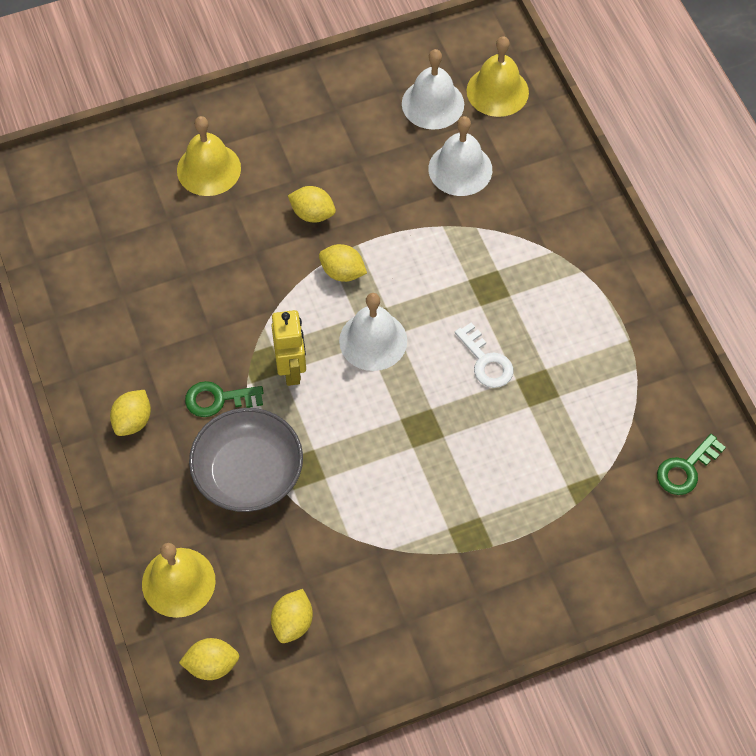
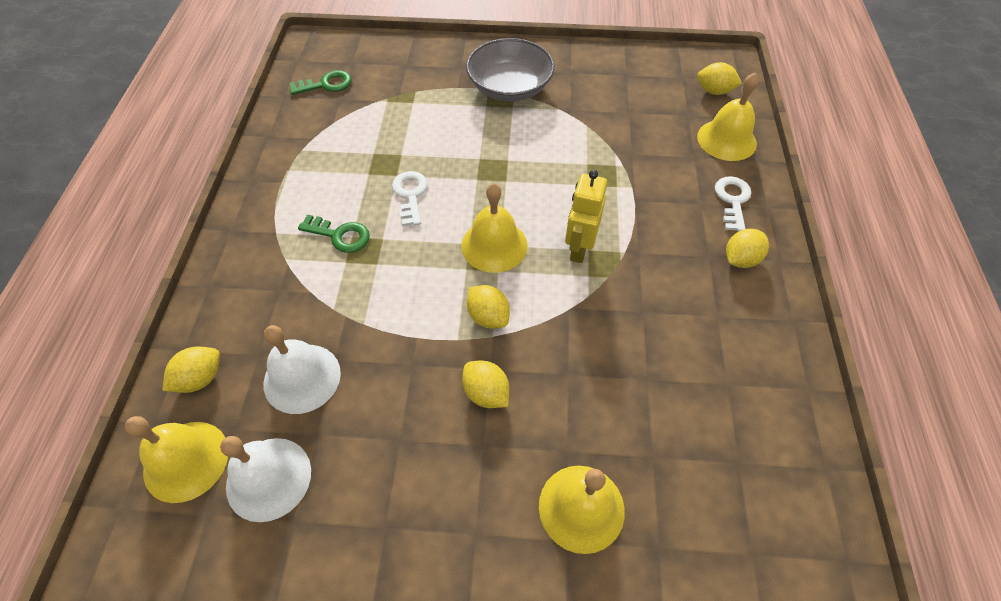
camera: 155 degrees left, 5 degrees down
green key [185,381,264,417] -> green key moved to [298,214,370,253]
grey bowl [189,408,303,512] -> grey bowl moved to [466,38,555,101]
yellow lemon [271,589,313,643] -> yellow lemon moved to [162,346,220,393]
white bell [339,293,407,371] -> yellow bell [461,183,528,273]
none -> white key [715,176,751,232]

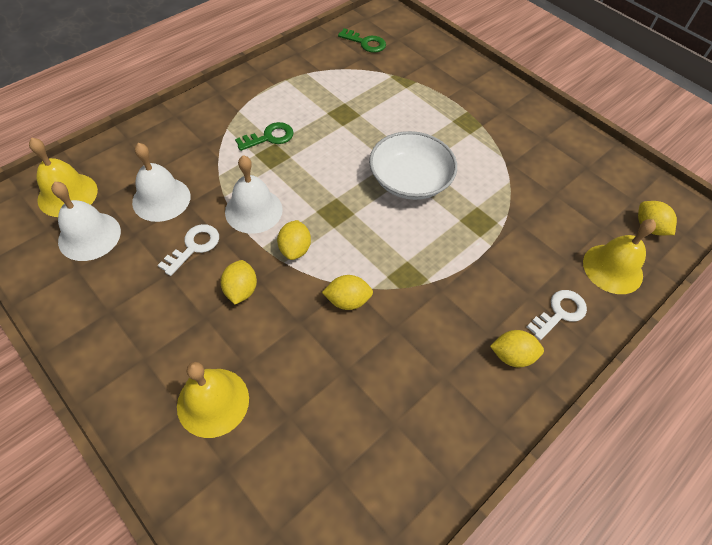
camera: 40 degrees right, 0 degrees up
yellow lemon [162,346,220,393] -> yellow lemon moved to [322,275,373,310]
green key [298,214,370,253] -> green key turned 90 degrees counterclockwise [235,122,293,151]
white key [392,171,428,226] -> white key moved to [158,224,219,276]
yellow bell [461,183,528,273] -> none
grey bowl [466,38,555,101] -> none
yellow robot [565,170,607,263] -> none
none -> white bell [225,155,283,234]
none -> white bowl [369,131,457,200]

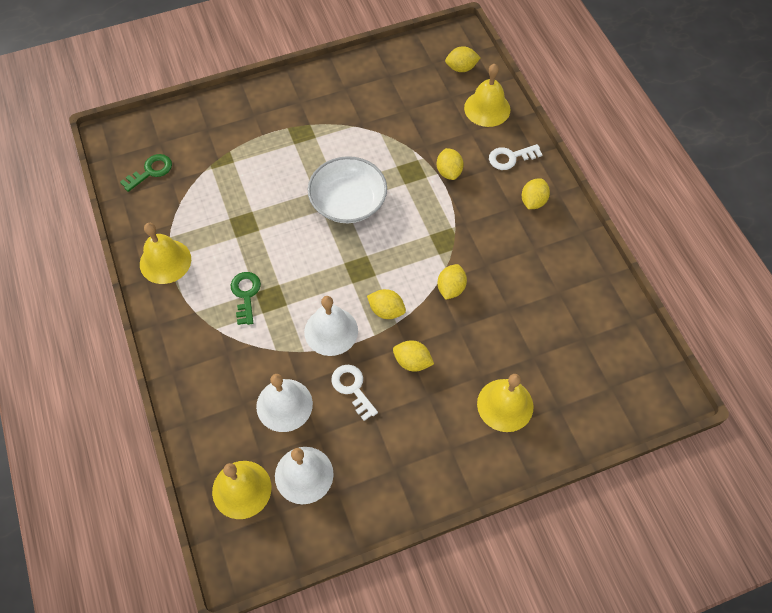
camera: 65 degrees left, 5 degrees up
white key [527,290,587,340] -> white key turned 90 degrees counterclockwise [489,144,543,170]
none -> yellow bell [140,223,191,284]
none -> yellow lemon [437,148,464,180]

